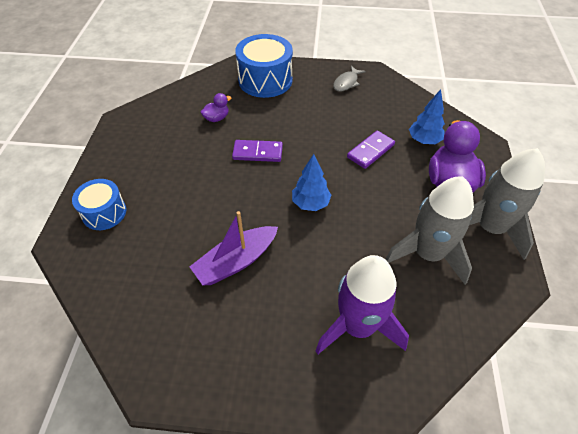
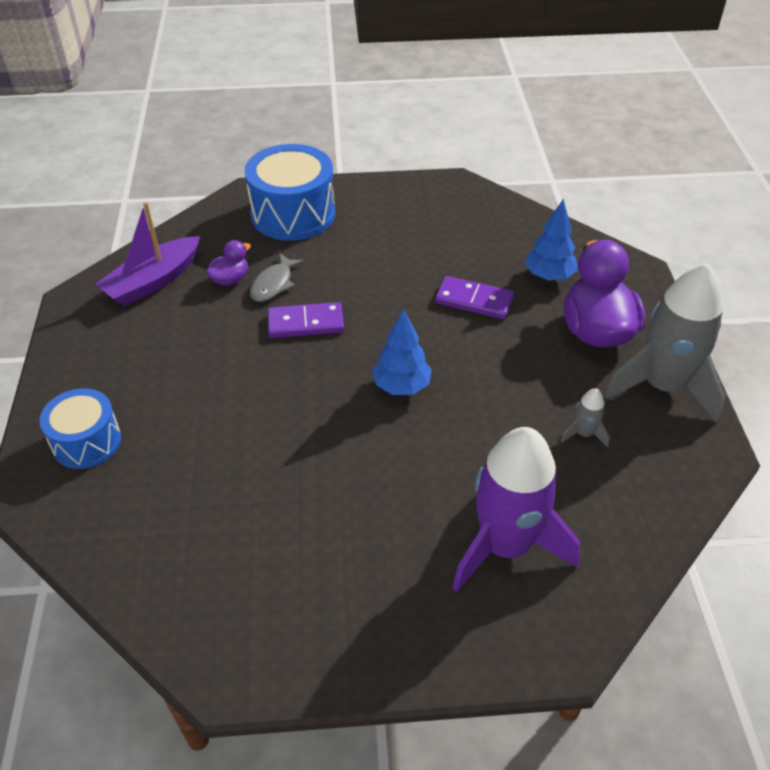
camera: 10 degrees left, 5 degrees down
purple boat [190,211,278,285] -> purple boat moved to [95,202,200,306]
grey fish [333,66,366,92] -> grey fish moved to [250,253,304,302]
purple domino [347,130,395,169] -> purple domino turned 75 degrees clockwise [435,276,514,319]
grey rocket [385,177,474,285] -> grey rocket [560,388,610,448], size x0.41

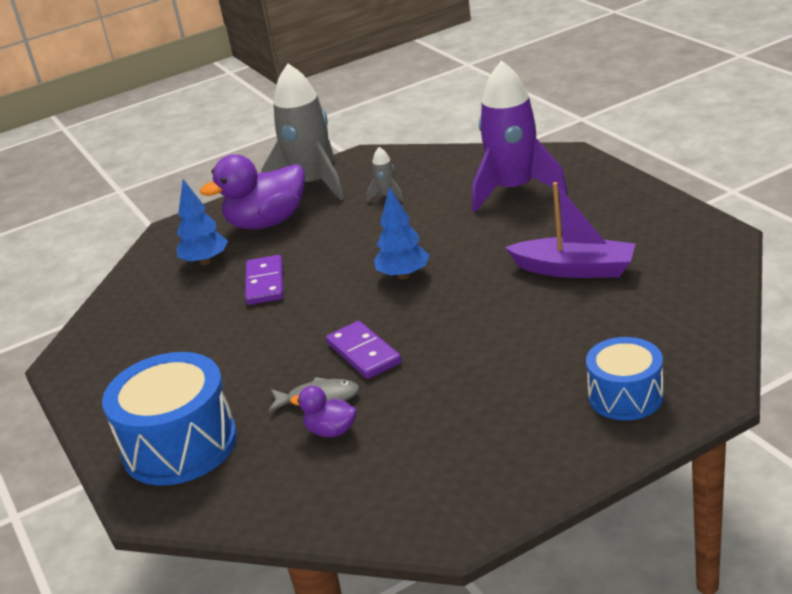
camera: 110 degrees left, 15 degrees down
purple boat [95,202,200,306] -> purple boat moved to [505,182,636,278]

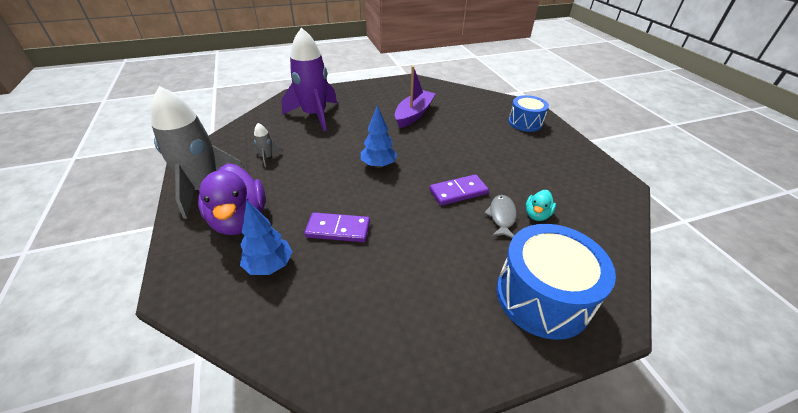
camera: 85 degrees left, 10 degrees up
purple duck [290,386,357,437] -> turquoise duck [526,190,556,221]

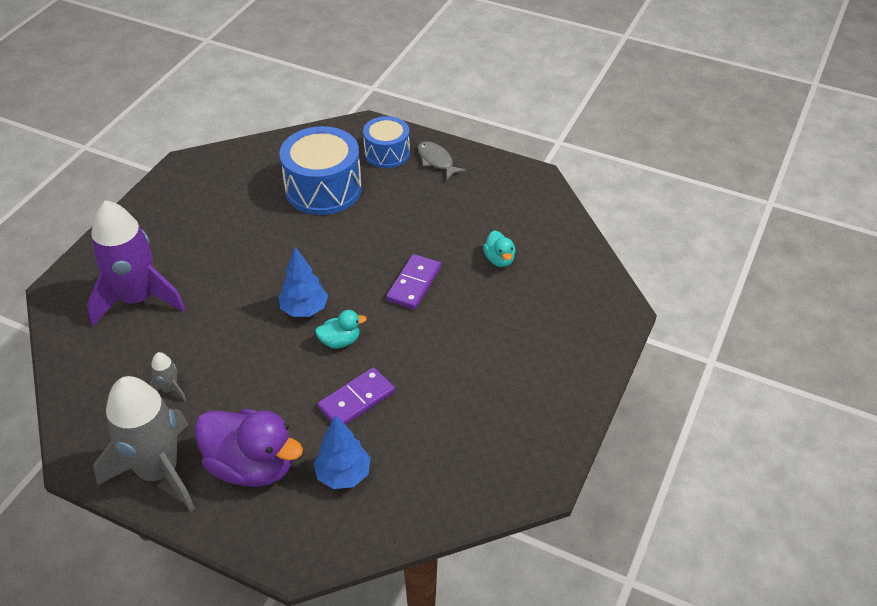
camera: 45 degrees left, 5 degrees up
purple boat [395,66,436,128] -> none
grey fish [484,195,517,238] -> grey fish moved to [418,141,466,179]
blue drum [496,224,616,340] -> blue drum moved to [280,126,362,215]
none -> turquoise duck [315,310,367,349]

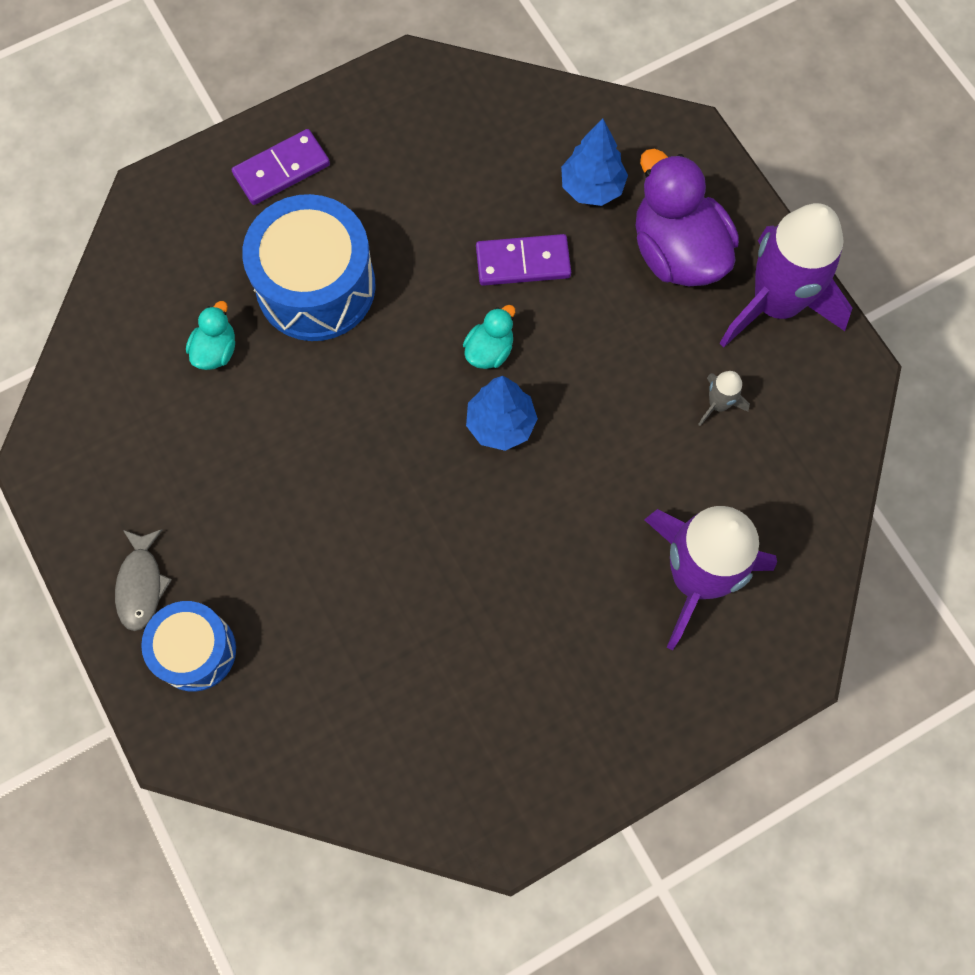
camera: 145 degrees left, 25 degrees up
grey rocket [94,376,195,512] -> purple rocket [720,203,852,348]
blue drum [280,126,362,215] -> blue drum moved to [242,194,376,341]
turquoise duck [315,310,367,349] -> turquoise duck turned 105 degrees clockwise [463,305,515,369]
purple domino [386,254,441,310] -> purple domino moved to [232,129,330,205]

